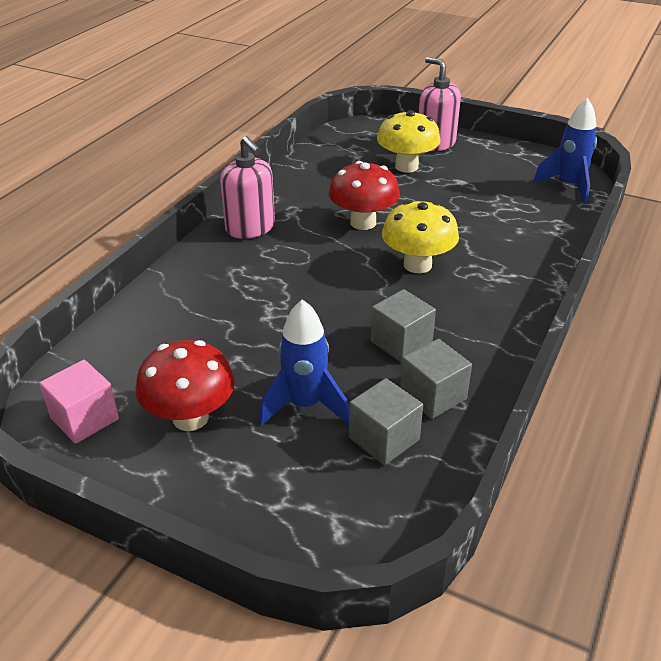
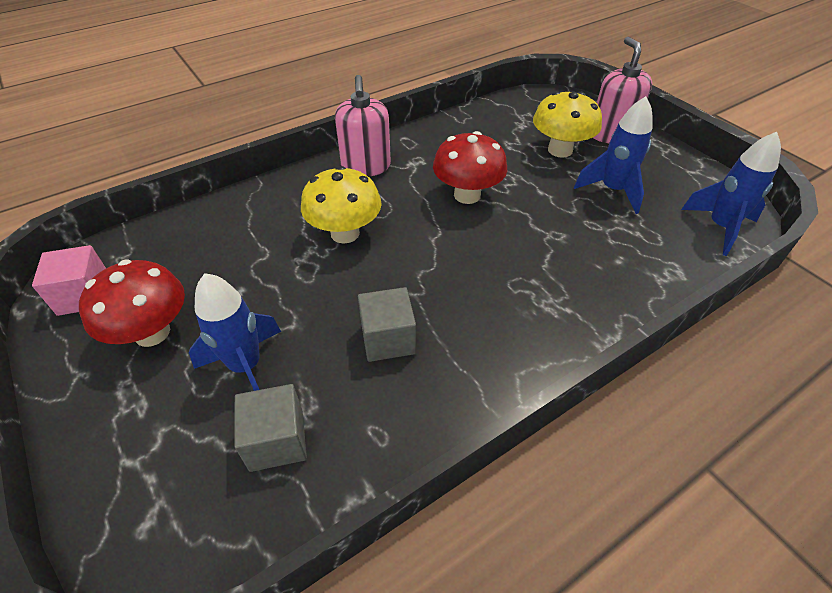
camera: 30 degrees right, 10 degrees up
yellow mushroom [382,200,459,273] -> yellow mushroom moved to [301,166,382,244]
grey cube [400,339,472,419] -> none
none -> blue rocket [574,96,652,214]

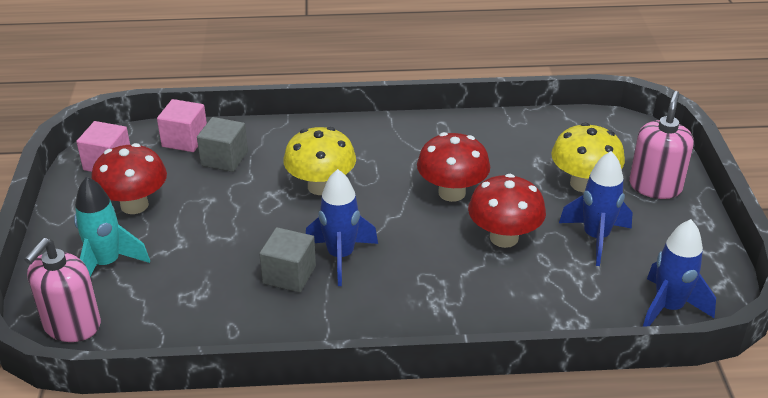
camera: 30 degrees right, 10 degrees down
blue rocket [189,273,281,391] -> blue rocket moved to [306,169,378,286]
grey cube [234,384,307,472] -> grey cube moved to [197,117,248,172]
pink soap dispenser [335,75,391,177] -> pink soap dispenser moved to [24,238,101,342]
none -> turquoise rocket [74,176,150,277]
none -> pink cube [157,99,207,152]
none -> red mushroom [468,174,546,248]

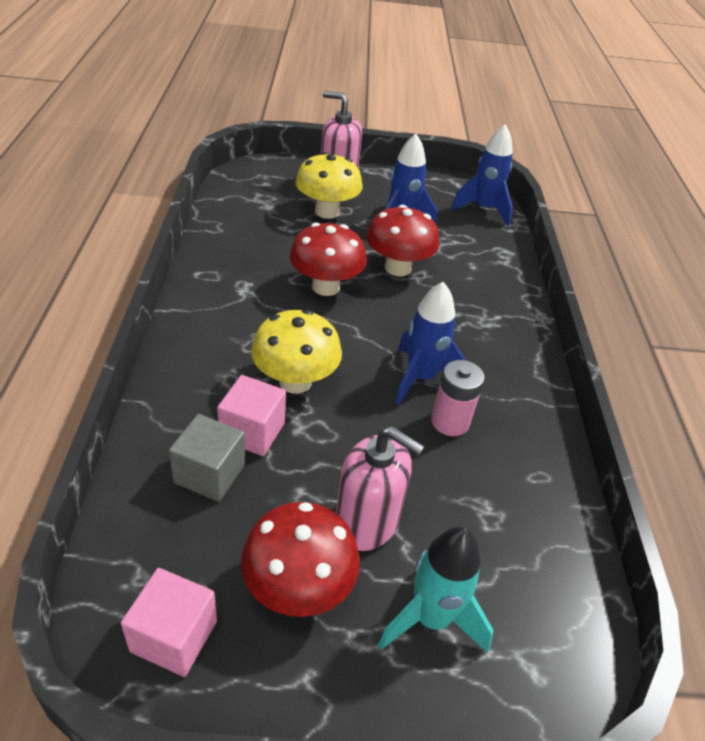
camera: 90 degrees left, 5 degrees up
pink soap dispenser [24,238,101,342] -> pink soap dispenser moved to [336,426,424,551]
pink cube [157,99,207,152] -> pink cube moved to [217,375,286,456]
grey cube [259,227,316,293] -> pink battery [431,360,484,436]

